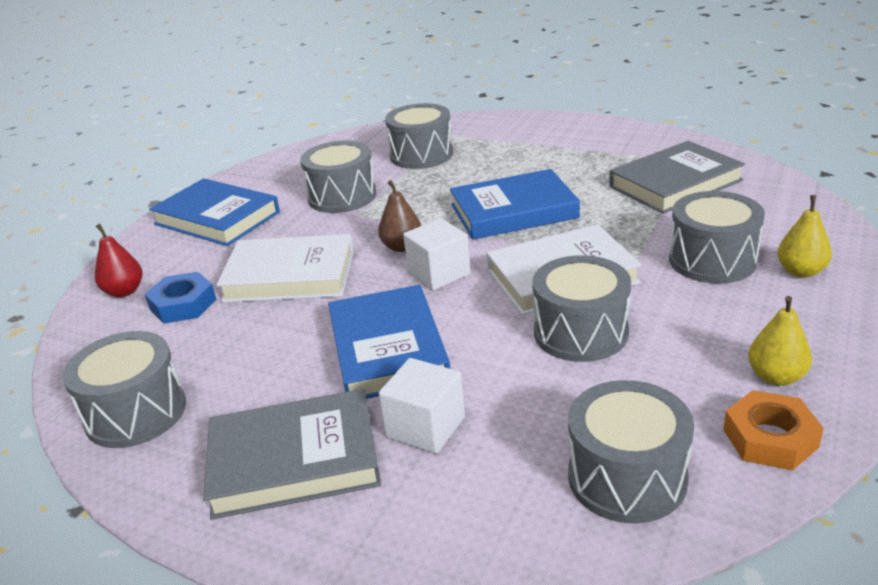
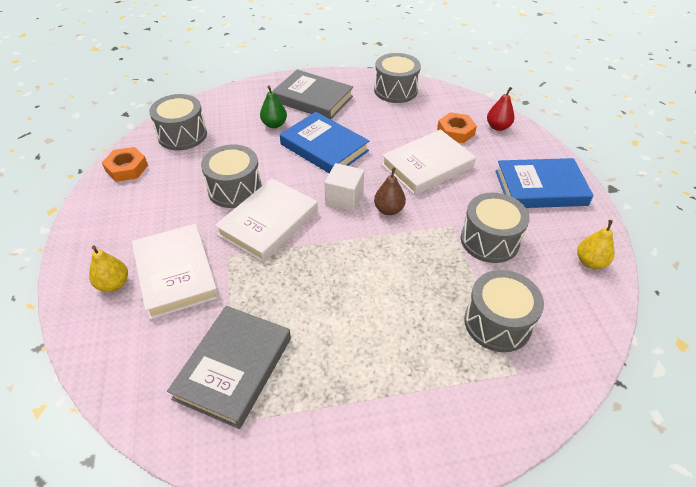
camera: 140 degrees right, 15 degrees up
blue nut [145,272,216,324] -> orange nut [437,112,477,143]
grey book [203,389,381,520] -> grey book turned 75 degrees clockwise [273,70,353,119]
white cube [379,358,465,454] -> green pear [260,85,287,128]
blue book [450,169,580,240] -> none
grey drum [669,191,765,284] -> white book [132,224,219,320]
yellow pear [748,296,812,386] -> yellow pear moved to [577,220,615,269]

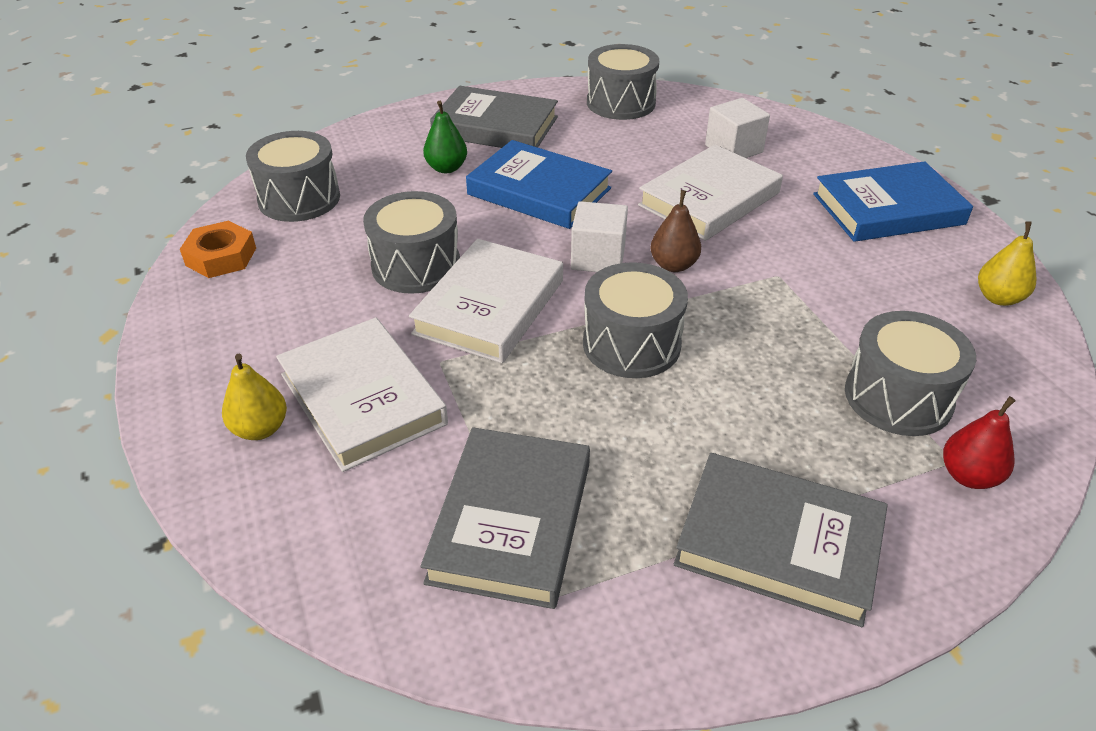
camera: 10 degrees left, 5 degrees down
orange nut [437,112,477,143] -> white cube [705,98,770,158]
grey drum [461,193,530,263] -> grey drum moved to [583,262,688,378]
red pear [487,87,515,131] -> red pear moved to [943,396,1016,489]
none -> grey book [674,453,888,627]

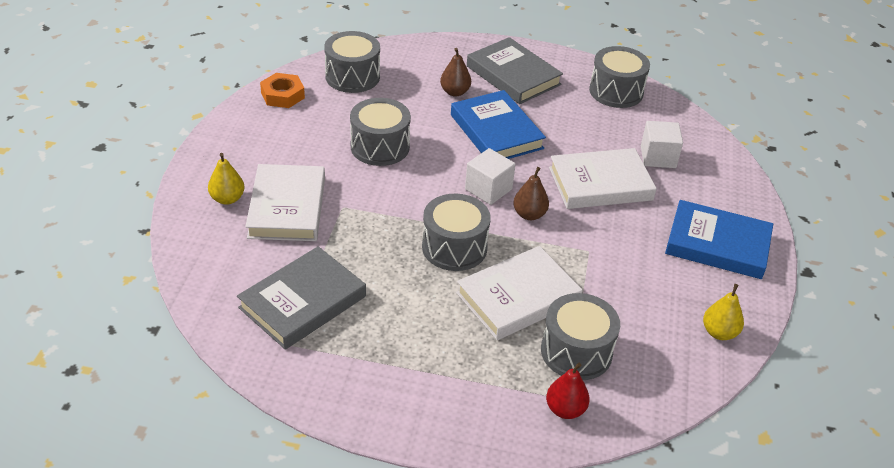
camera: 30 degrees right, 0 degrees up
white book [409,239,563,363] -> white book moved to [456,246,583,340]
green pear [423,101,467,173] -> brown pear [440,48,471,97]
grey book [674,453,888,627] -> none

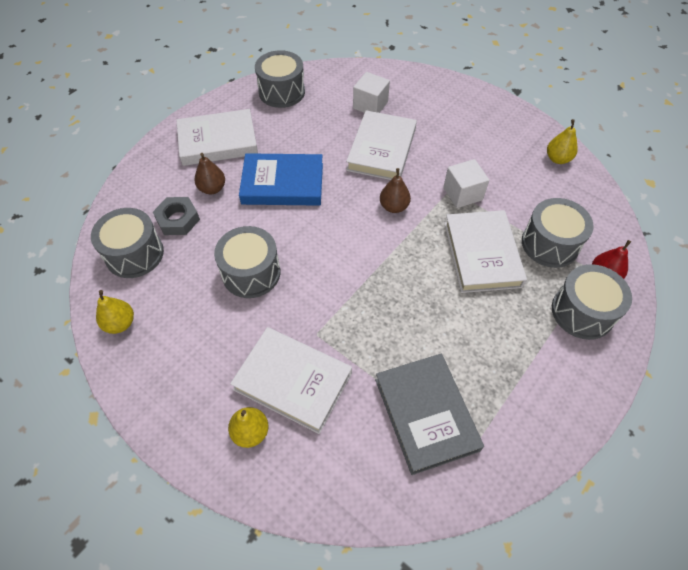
camera: 60 degrees left, 15 degrees up
orange nut [260,73,305,108] -> yellow pear [96,290,134,334]
grey drum [422,194,491,271] -> grey drum moved to [552,264,632,340]
white cube [465,148,515,205] -> white cube moved to [443,159,489,208]
grey book [467,37,563,104] -> white book [176,109,258,166]
blue book [665,200,773,279] -> none
none -> grey nut [153,197,200,235]

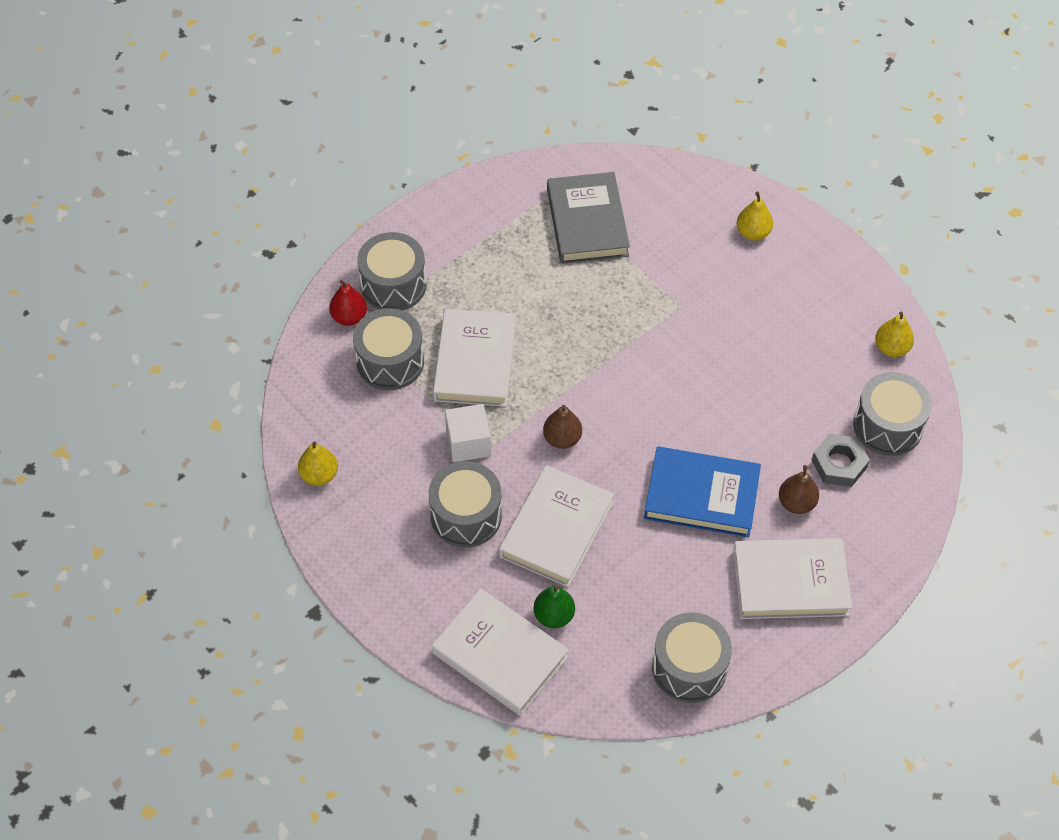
camera: 170 degrees left, 0 degrees up
grey drum [214,226,280,298] -> grey drum moved to [429,461,502,548]
white book [230,327,352,434] -> white book moved to [432,588,569,716]
white cube [353,72,390,113] -> green pear [534,586,575,628]

